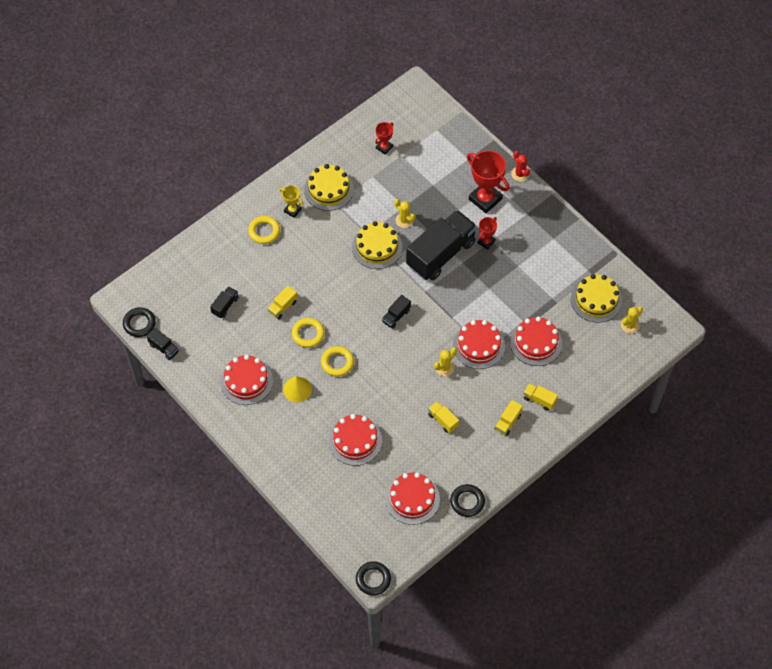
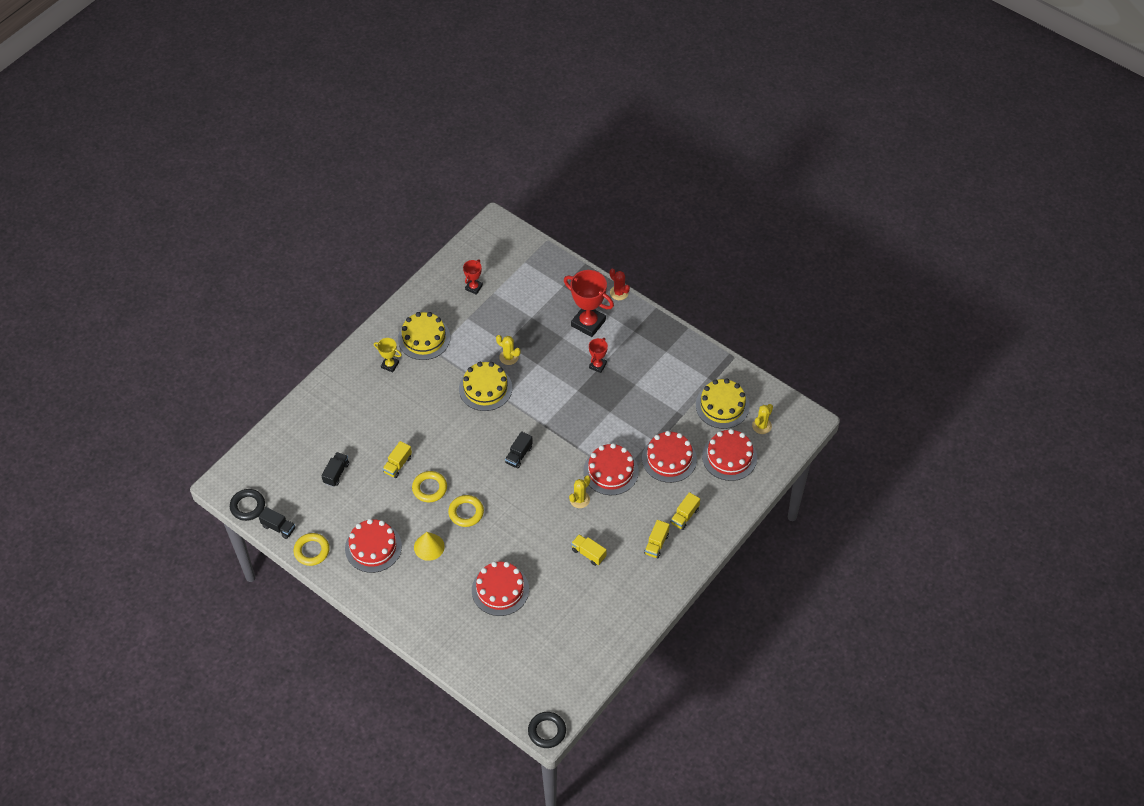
camera: 10 degrees left, 5 degrees down
yellow ring [248,216,280,244] -> yellow ring moved to [294,533,330,566]
red cake [385,472,440,525] -> red cake moved to [702,429,757,481]
black truck [406,210,477,280] -> none
black ring [450,484,485,517] -> none
yellow truck [523,383,558,411] -> yellow truck turned 75 degrees counterclockwise [670,492,700,530]

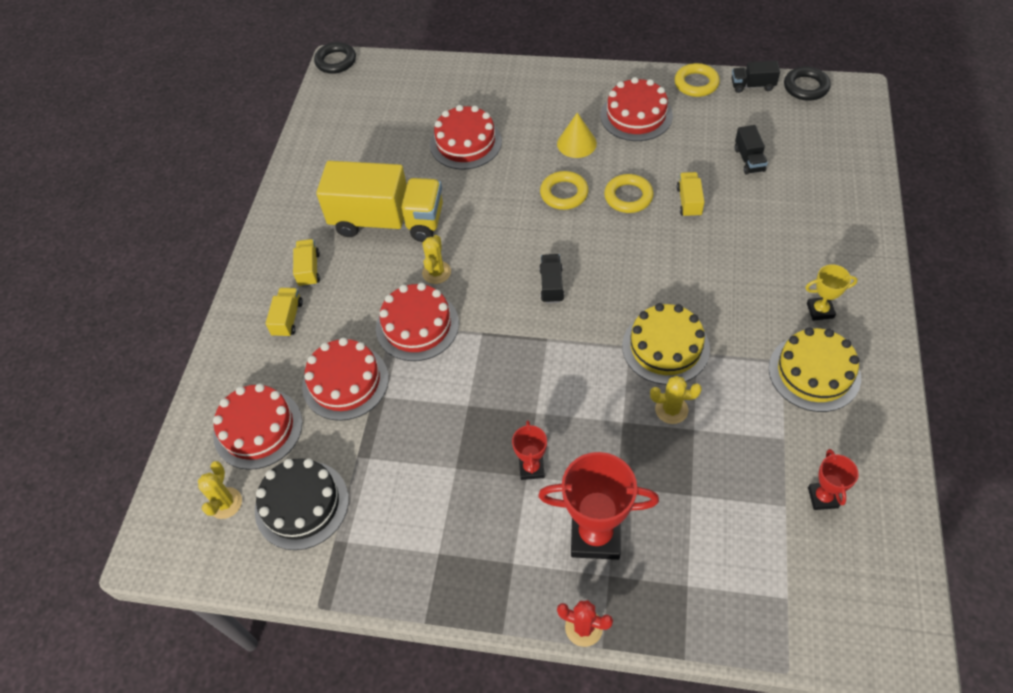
camera: 155 degrees right, 0 degrees up
yellow truck [571,534,607,566] -> yellow truck [316,161,443,242], size x2.38
yellow cake [696,378,750,429] -> black cake [255,458,349,550]

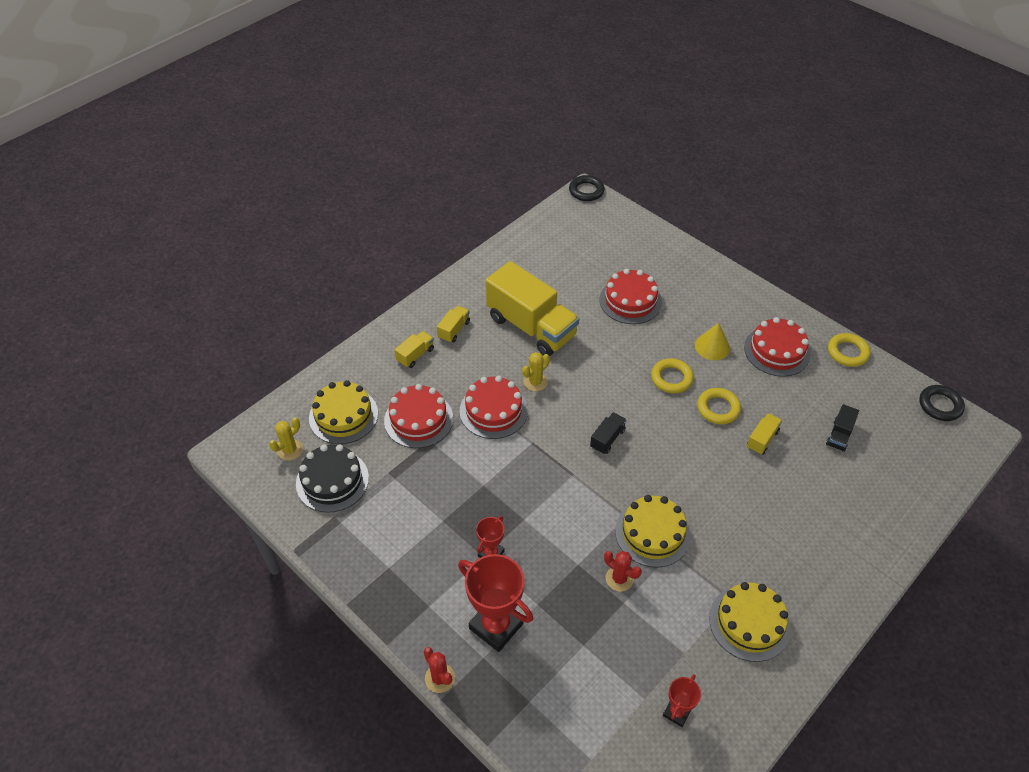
camera: 30 degrees right, 5 degrees down
red cake [213,384,302,470] -> yellow cake [309,380,378,444]
yellow cactus [650,376,702,424] -> red cactus [604,551,642,591]
black truck [732,61,780,93] -> none
yellow trophy [805,265,858,321] -> none

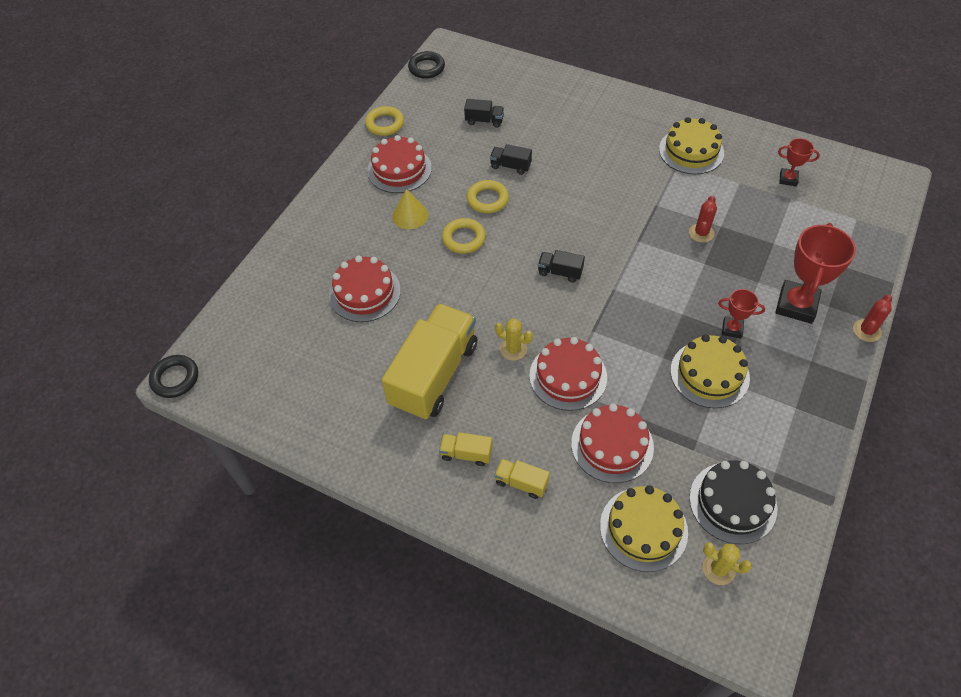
camera: 105 degrees left, 5 degrees up
yellow cake [615,495,691,567] -> yellow cake moved to [670,334,750,408]
yellow truck [747,413,782,455] -> black truck [490,144,532,175]

